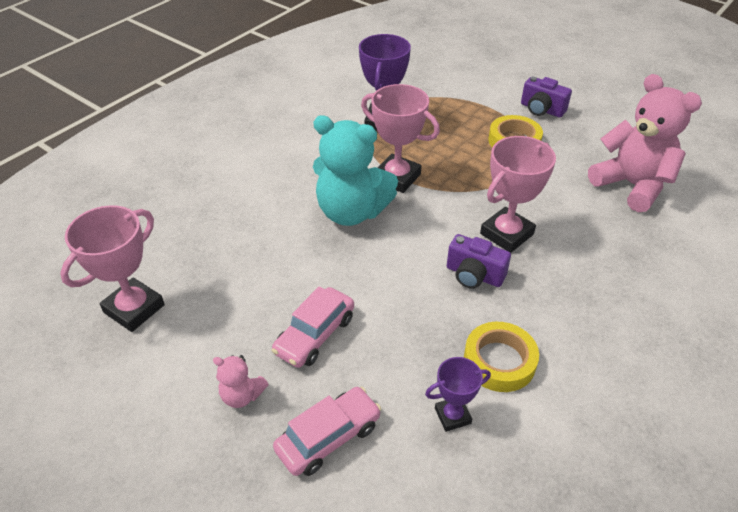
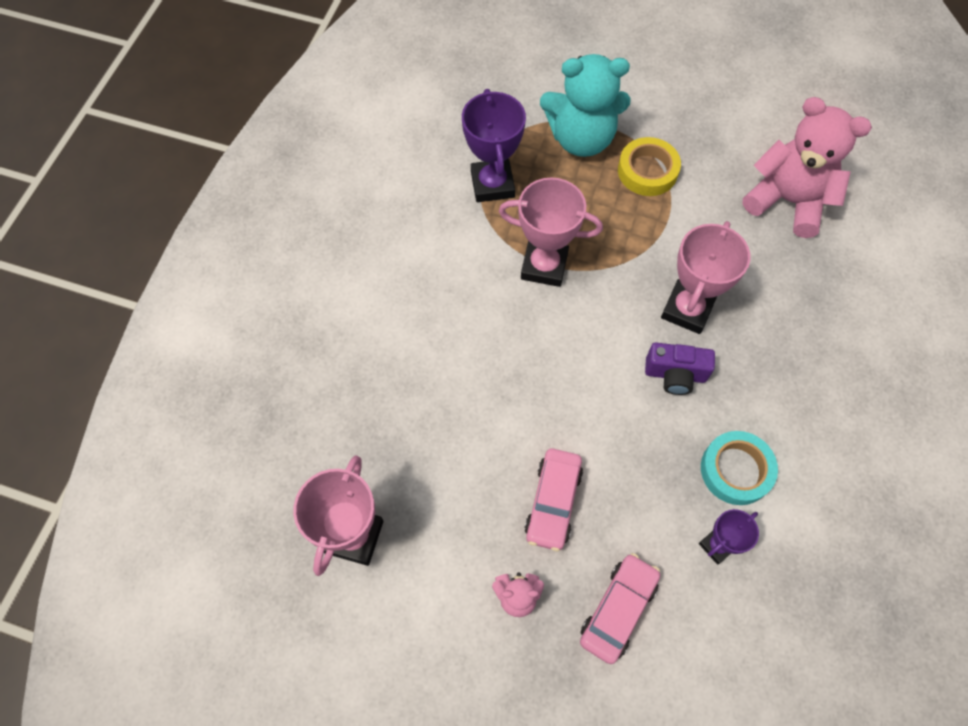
camera: 20 degrees left, 20 degrees up
turquoise teddy bear [313,115,398,226] -> turquoise teddy bear moved to [540,54,631,157]
yellow tape [464,322,539,392] -> turquoise tape [701,431,778,505]
purple camera [521,76,572,117] -> none

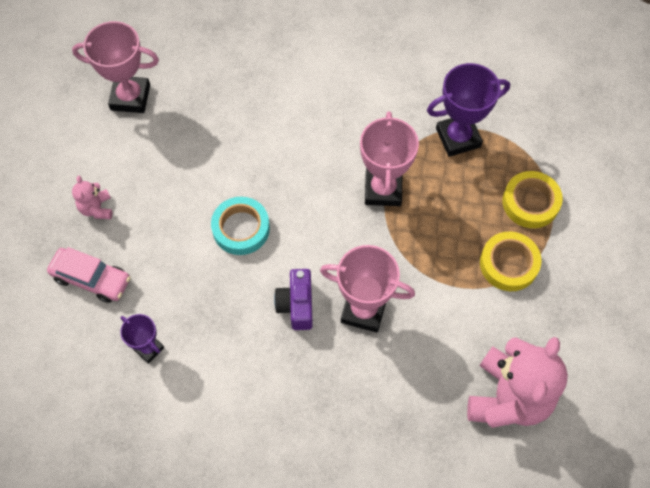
camera: 80 degrees right, 0 degrees up
pink car [524,449,583,551] -> none
turquoise teddy bear [540,54,631,157] -> yellow tape [502,171,563,228]
turquoise tape [701,431,778,505] -> turquoise tape moved to [211,197,270,255]

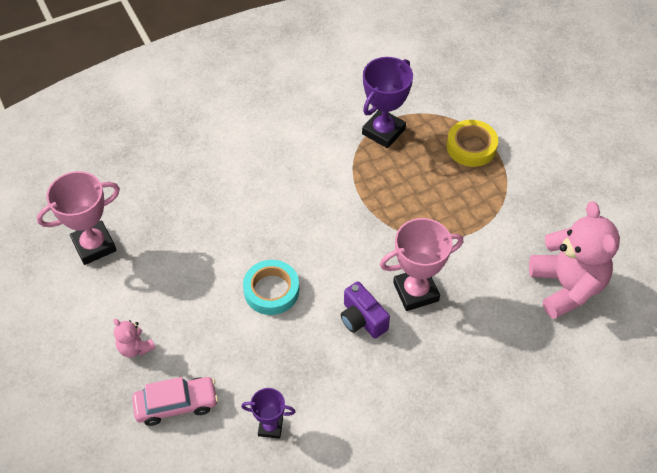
camera: 35 degrees left, 10 degrees down
pink trophy [360,111,419,206] -> none
yellow tape [480,231,541,291] -> none

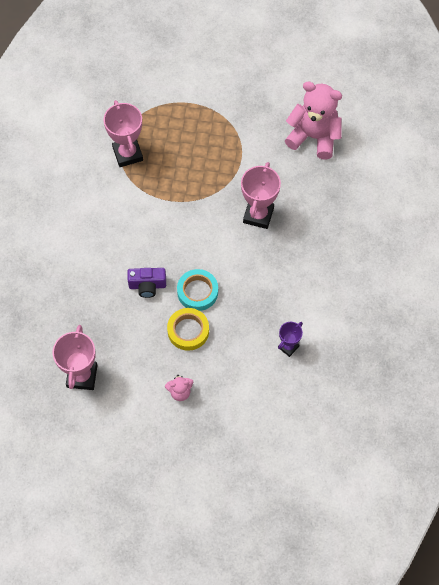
camera: 55 degrees left, 10 degrees up
pink car [132,377,218,426] -> none
purple camera [341,281,390,339] -> purple camera moved to [127,268,166,298]
purple trophy [362,57,413,148] -> pink trophy [103,100,143,167]
yellow tape [447,120,498,167] -> yellow tape moved to [167,308,209,351]

